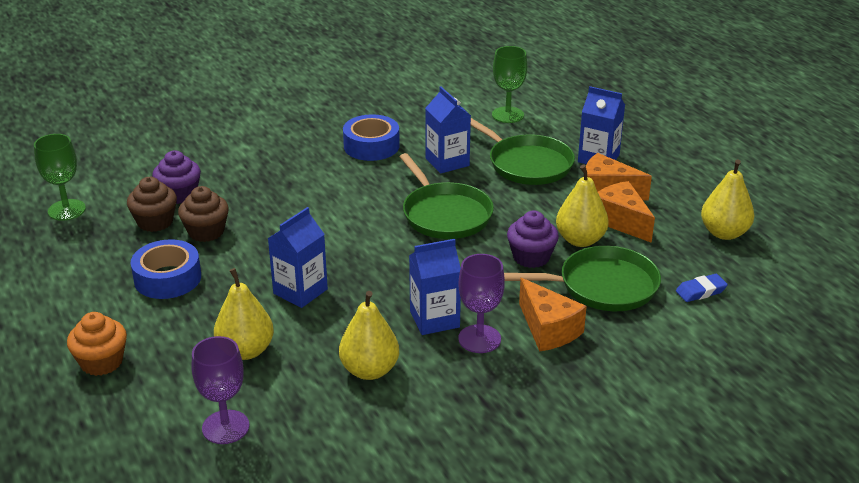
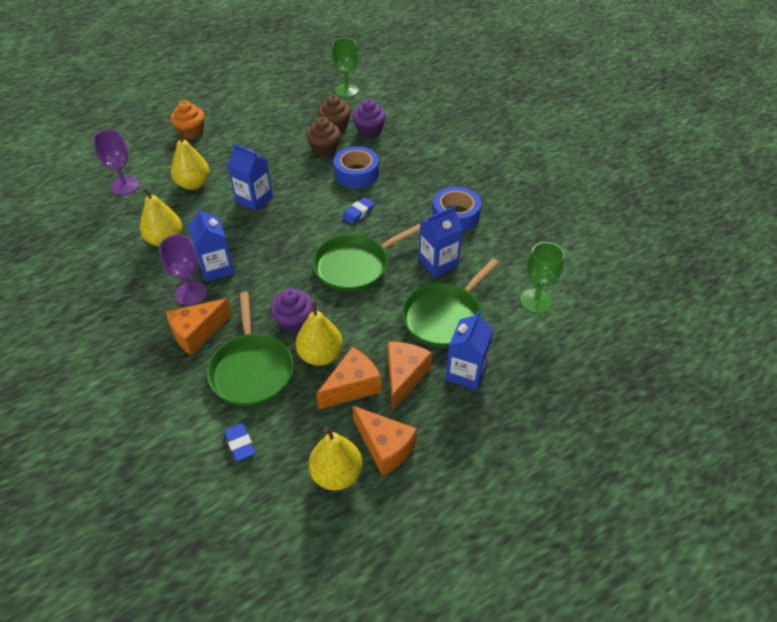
camera: 85 degrees right, 15 degrees up
blue tape [131,239,201,299] -> blue tape moved to [334,146,379,188]
none -> blue eraser [342,197,374,224]
none -> orange cheese [353,406,417,476]

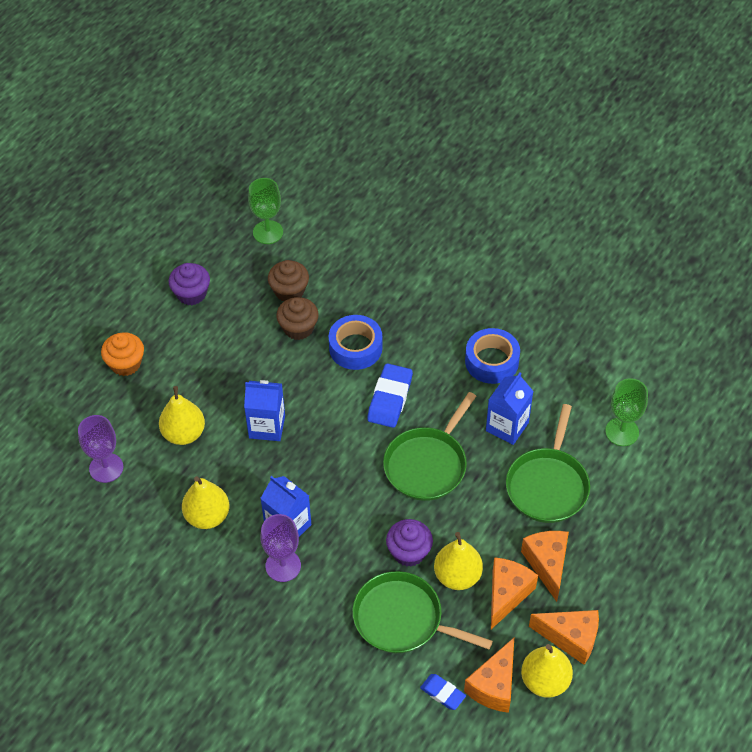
camera: 25 degrees left, 5 degrees up
orange cheese [166,298,232,356] -> orange cheese moved to [464,638,514,713]
green pan [207,292,293,407] -> green pan turned 150 degrees clockwise [352,571,493,653]
blue eraser [342,197,374,224] -> blue eraser [367,363,413,428], size x1.69
purple cupcake [353,99,386,138] -> purple cupcake moved to [169,263,210,305]
blue carton [445,311,494,390] -> none

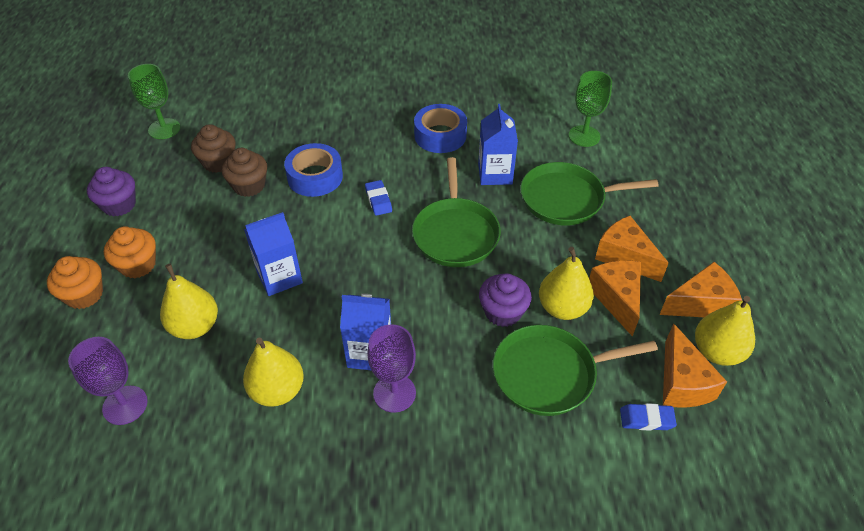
camera: 35 degrees left, 5 degrees down
blue eraser [367,363,413,428] -> blue eraser [365,180,392,216], size x0.59
green pan [506,404,590,523] -> green pan turned 105 degrees clockwise [520,162,659,226]
none -> orange cupcake [104,226,156,278]

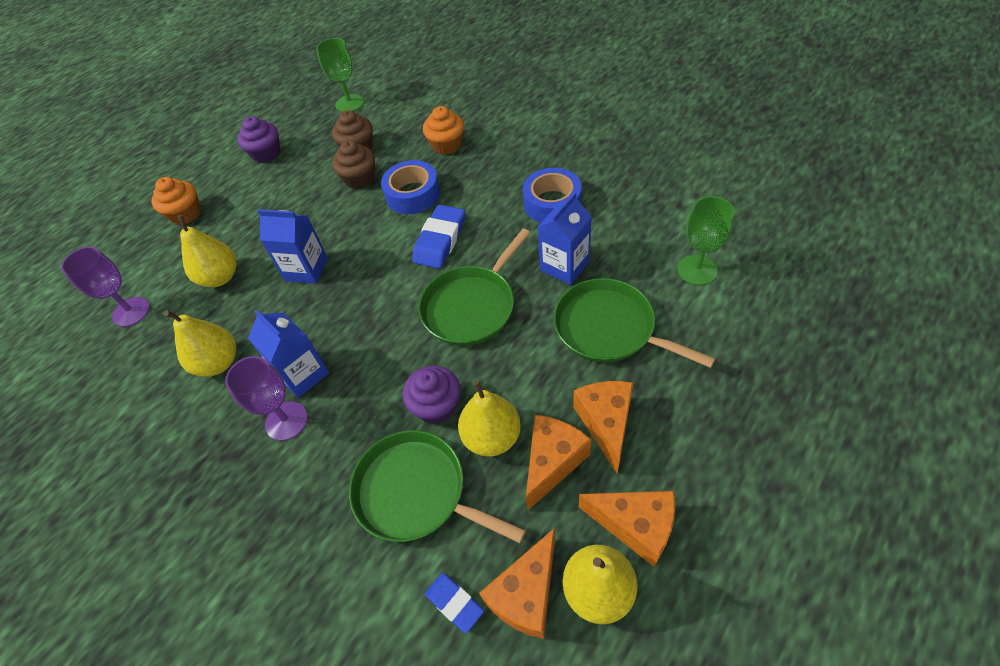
camera: 45 degrees right, 5 degrees up
orange cupcake [104,226,156,278] -> orange cupcake moved to [423,106,464,155]
blue eraser [365,180,392,216] -> blue eraser [412,205,465,269], size x1.69

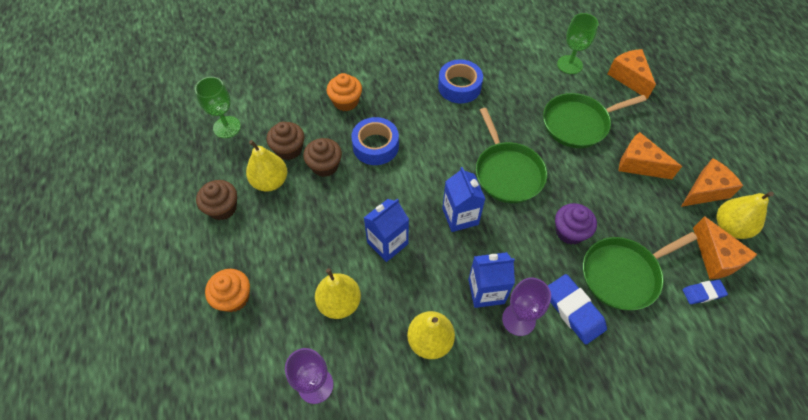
camera: 60 degrees left, 5 degrees up
purple cupcake [237,116,280,163] -> brown cupcake [196,180,237,220]
blue eraser [412,205,465,269] -> blue eraser moved to [548,274,607,344]
yellow pear [458,380,521,457] -> yellow pear moved to [246,140,287,192]
orange cheese [526,415,592,510] -> orange cheese moved to [608,49,656,99]
blue carton [538,192,592,285] -> blue carton moved to [442,167,485,232]

